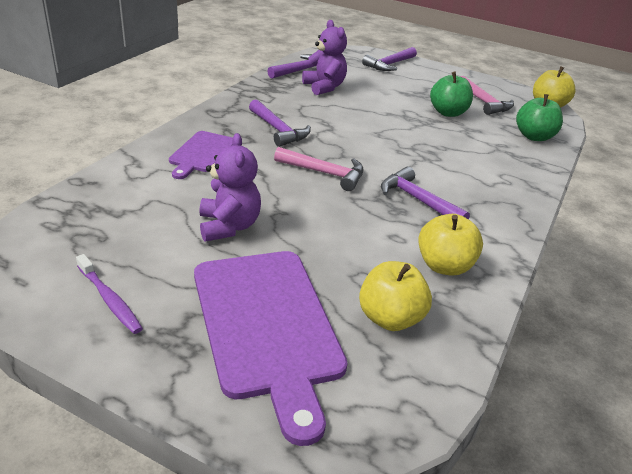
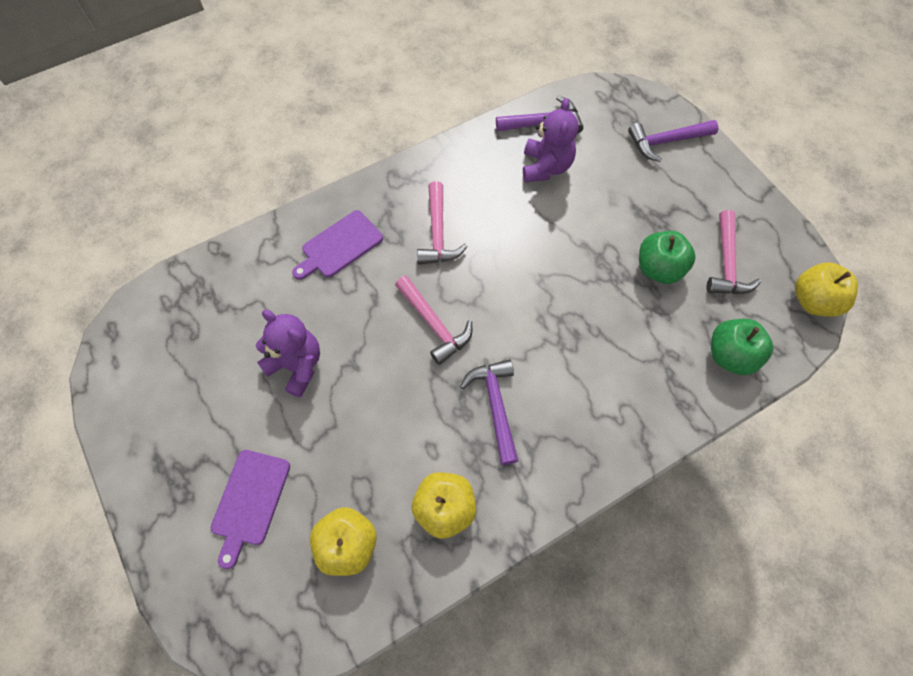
camera: 35 degrees right, 30 degrees up
purple toothbrush [76,254,143,334] -> none
purple cutting board [194,251,348,446] -> purple cutting board [211,450,290,569], size x0.54
purple teddy bear [199,133,261,242] -> purple teddy bear turned 75 degrees counterclockwise [256,310,320,398]
purple hammer [249,99,311,147] -> pink hammer [417,181,468,265]

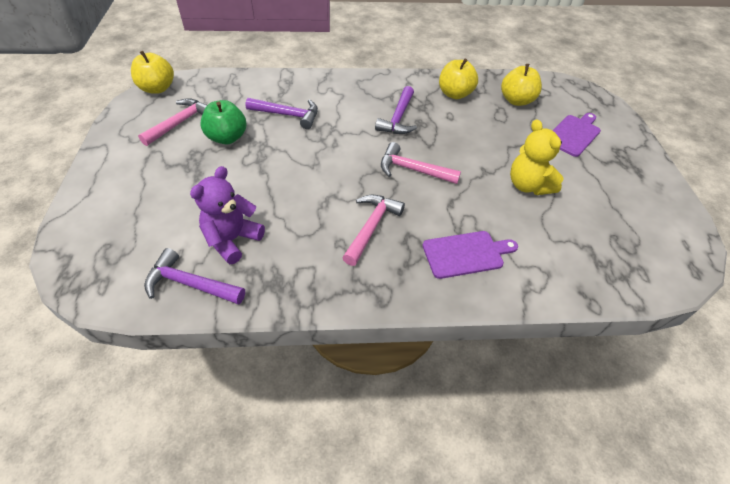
camera: 155 degrees left, 15 degrees down
purple teddy bear [256,310,320,398] -> yellow teddy bear [510,119,564,195]
pink hammer [395,275,472,365] -> pink hammer turned 60 degrees counterclockwise [381,142,461,184]
purple hammer [628,120,719,162] -> purple hammer moved to [246,98,318,129]
green apple [711,319,773,375] -> none

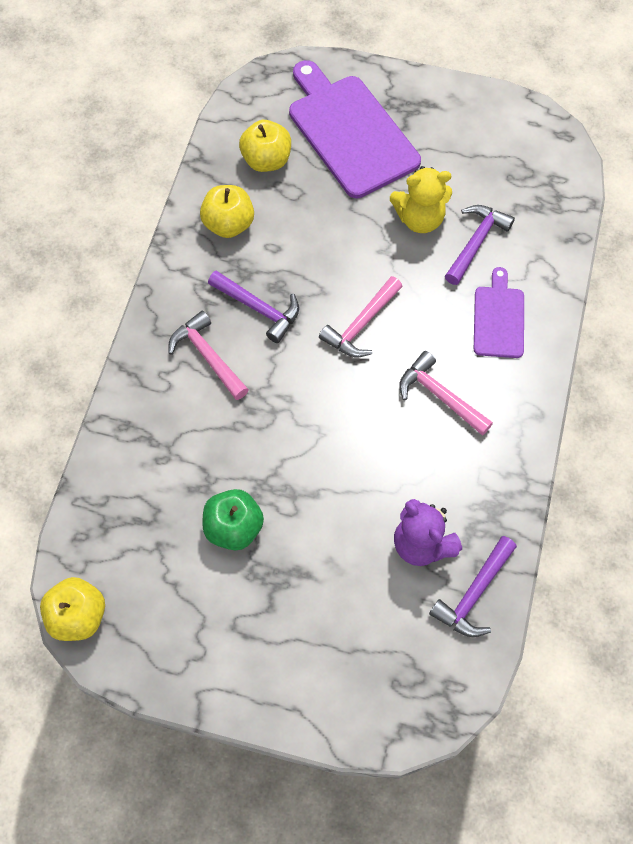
camera: 70 degrees left, 15 degrees up
pink hammer [138,98,207,146] -> pink hammer moved to [168,311,249,400]
purple hammer [246,98,318,129] -> purple hammer moved to [445,205,515,285]
purple cutting board [552,113,601,157] -> purple cutting board [289,60,421,198], size x1.85

